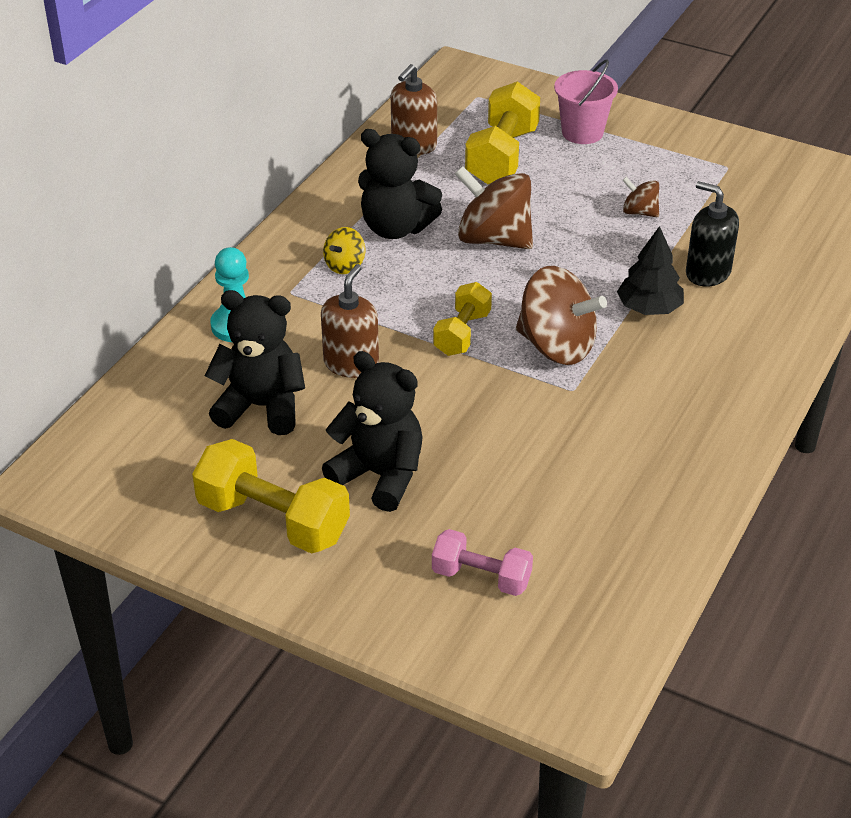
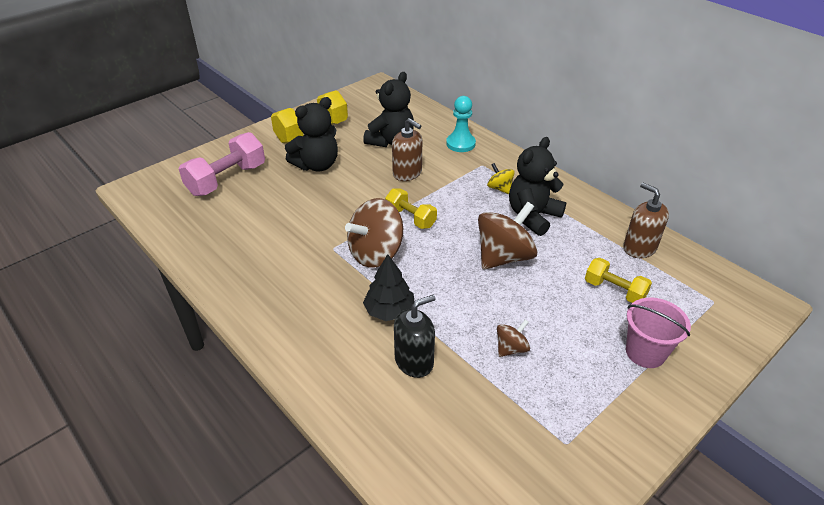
camera: 110 degrees right, 0 degrees up
pink dumbbell [432,529,533,596] -> pink dumbbell [179,132,265,196], size x1.63
yellow dumbbell [465,81,540,185] -> yellow dumbbell [585,258,652,303], size x0.61

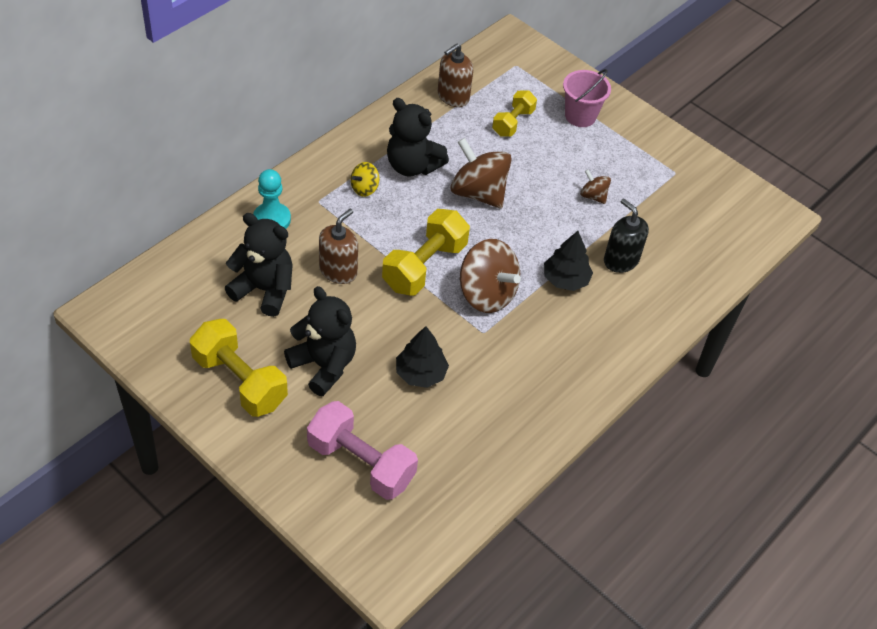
camera: 100 degrees left, 10 degrees up
yellow dumbbell [385,188,437,229] -> yellow dumbbell [382,209,470,295], size x1.63
none -> black tree [396,326,449,388]

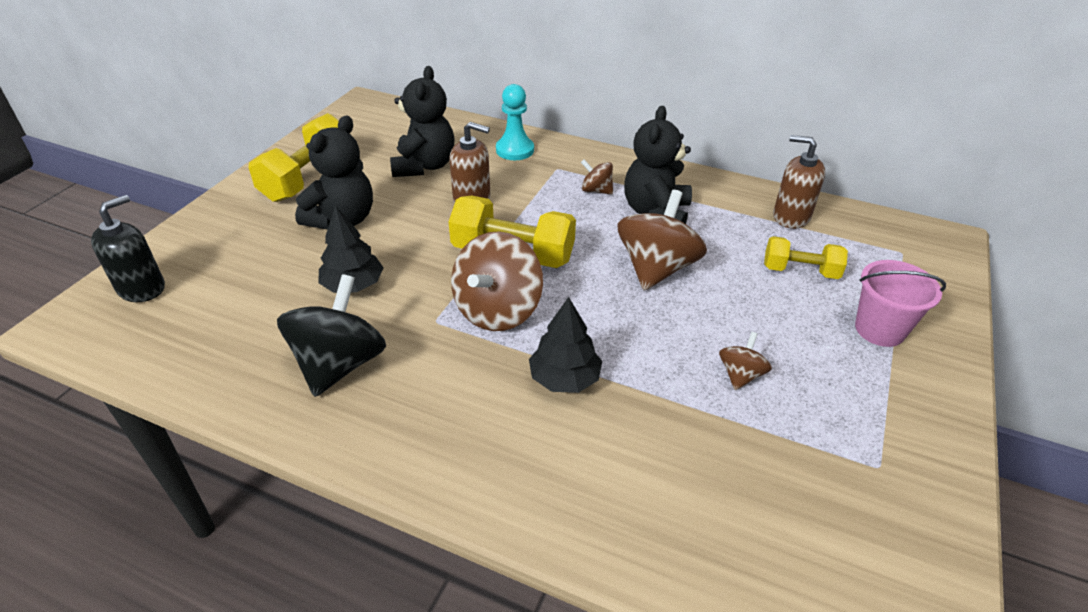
camera: 75 degrees right, 10 degrees down
pink dumbbell [307,401,418,500] -> none
yellow spinning top [350,162,379,197] -> brown spinning top [581,160,613,195]
black soap dispenser [604,199,649,273] -> black soap dispenser moved to [91,195,165,302]
none -> black spinning top [277,274,386,397]

